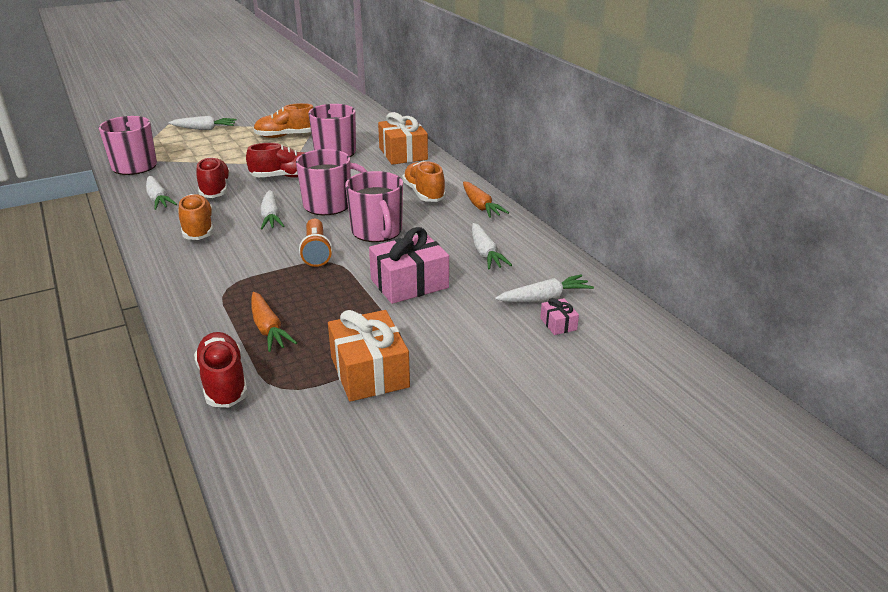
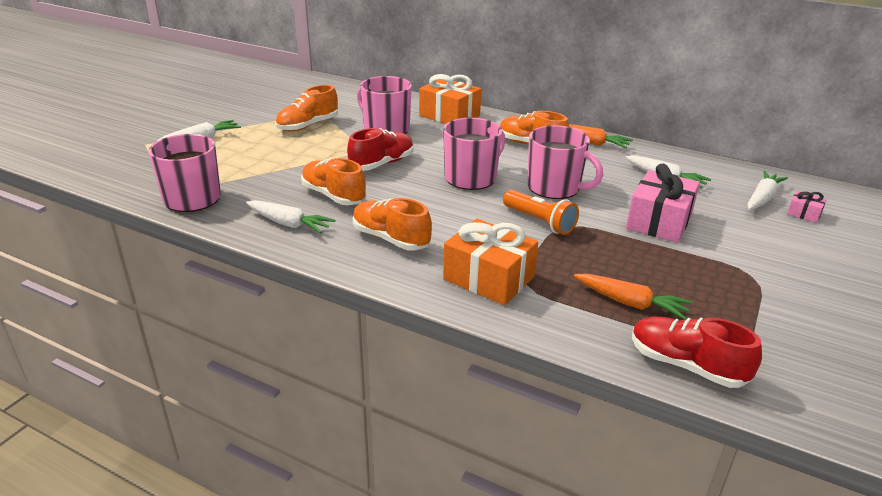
camera: 35 degrees left, 0 degrees up
red shoe [196,157,231,198] -> orange shoe [301,158,366,205]
white carrot [260,190,284,230] -> none
orange gift [328,310,410,402] -> orange gift moved to [443,219,538,305]

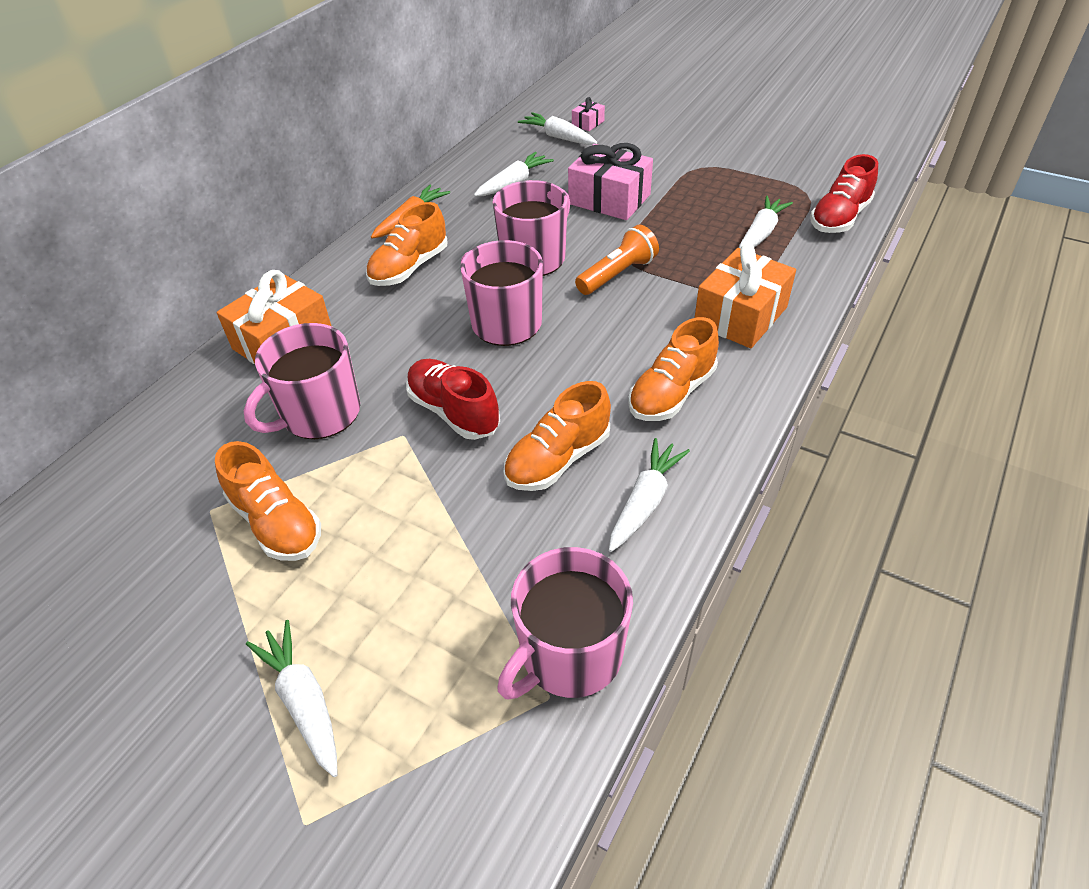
camera: 85 degrees left, 15 degrees up
orange carrot [574,273,693,320] -> white carrot [739,196,793,248]

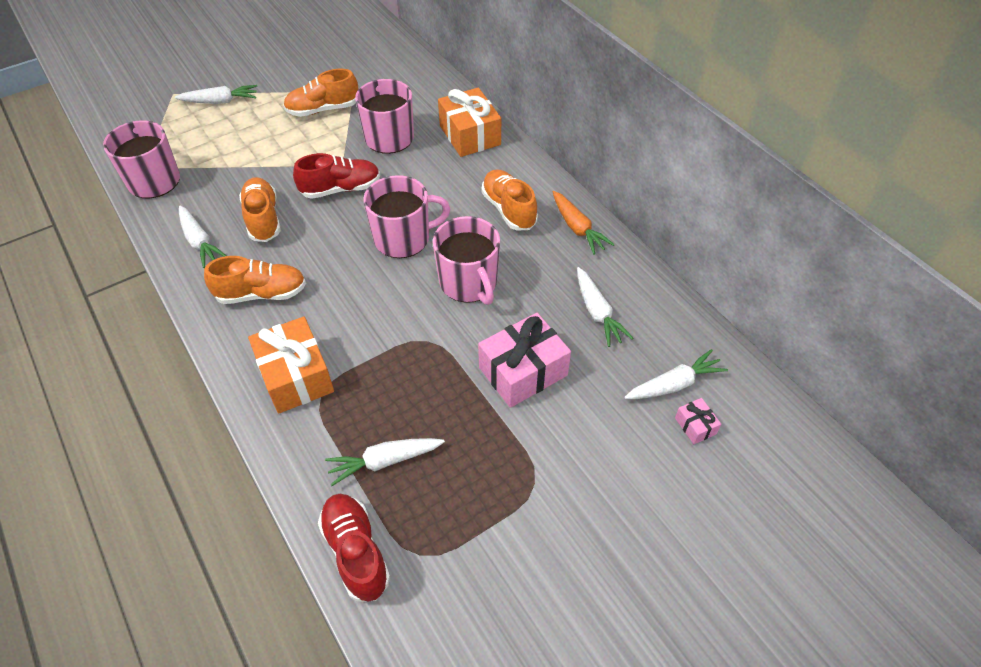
camera: 115 degrees right, 5 degrees up
orange flashlight [575,224,659,295] -> none
orange shoe [628,317,719,421] -> orange shoe turned 105 degrees clockwise [204,256,306,304]
white carrot [739,196,793,248] -> white carrot turned 105 degrees clockwise [325,438,445,486]

